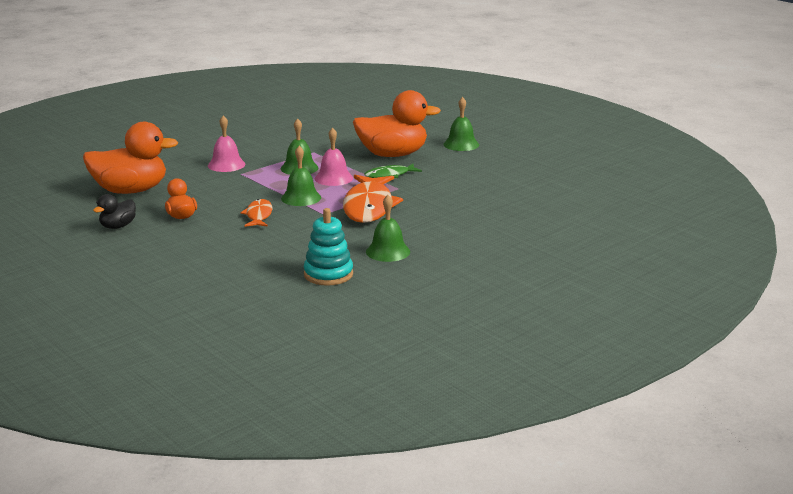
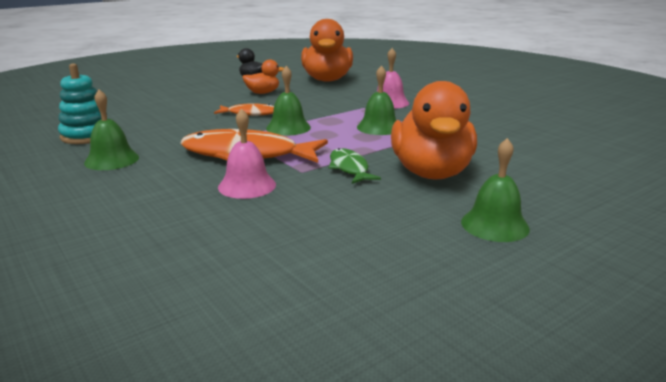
camera: 95 degrees right, 0 degrees up
pink bell [315,128,353,186] -> pink bell moved to [218,108,276,199]

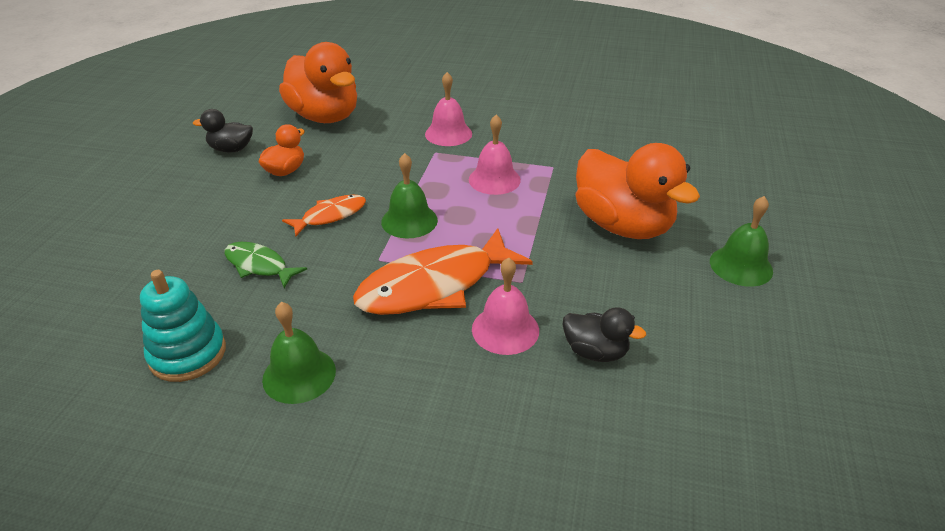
camera: 40 degrees left, 15 degrees up
green fish [328,148,381,184] -> green fish moved to [225,242,307,288]
green bell [357,65,396,135] -> pink bell [469,115,521,195]
none -> black duck [563,307,646,362]

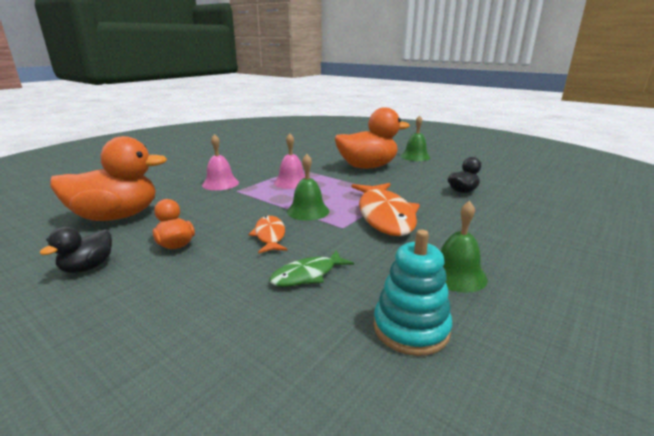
camera: 65 degrees left, 15 degrees down
pink bell [472,257,539,355] -> none

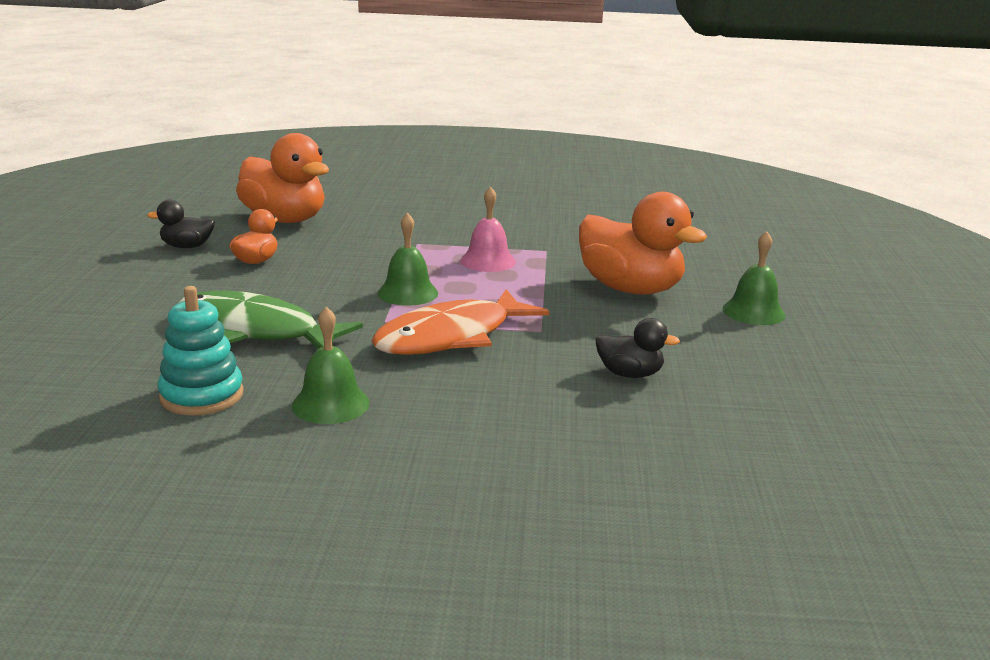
camera: 55 degrees right, 0 degrees up
pink bell [202,134,239,190] -> none
orange fish [248,216,288,254] -> none
green fish [269,250,354,287] -> green fish [179,291,363,349], size x1.91

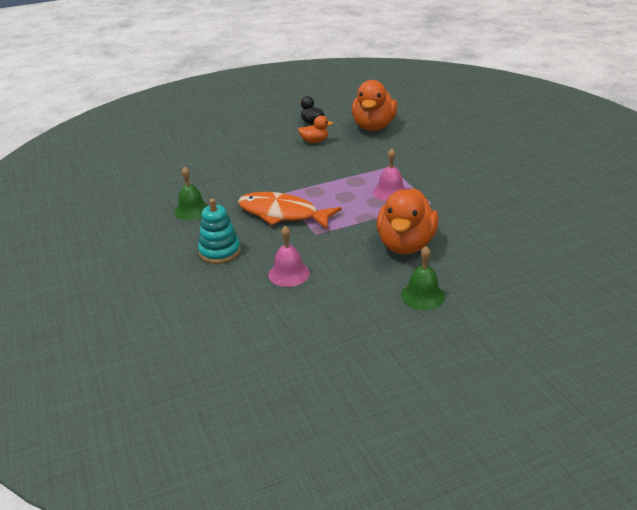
camera: 65 degrees right, 10 degrees up
turquoise stacking toy [158,286,244,416] -> turquoise stacking toy moved to [198,199,241,264]
green fish [179,291,363,349] -> none
green bell [377,213,438,306] -> none
black duck [595,318,680,378] -> pink bell [268,226,310,287]

